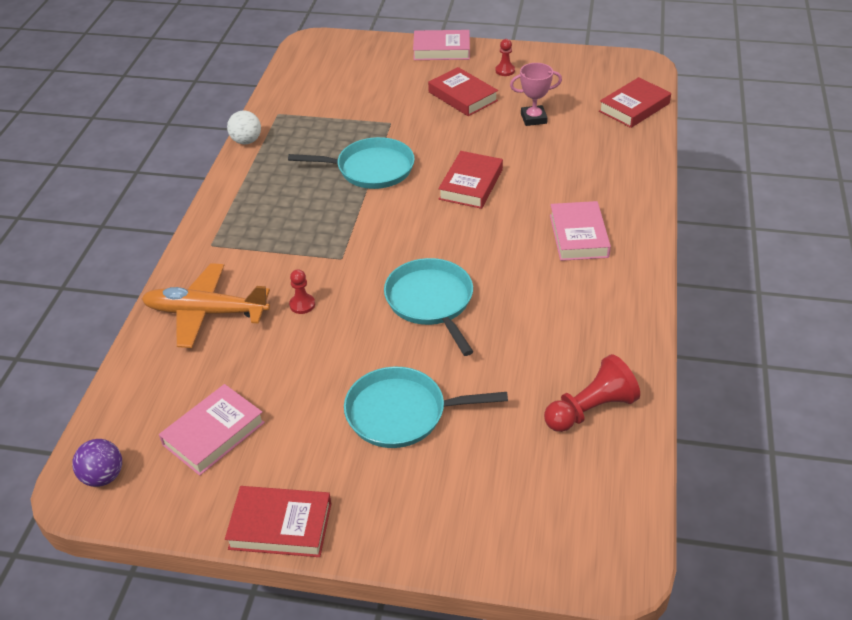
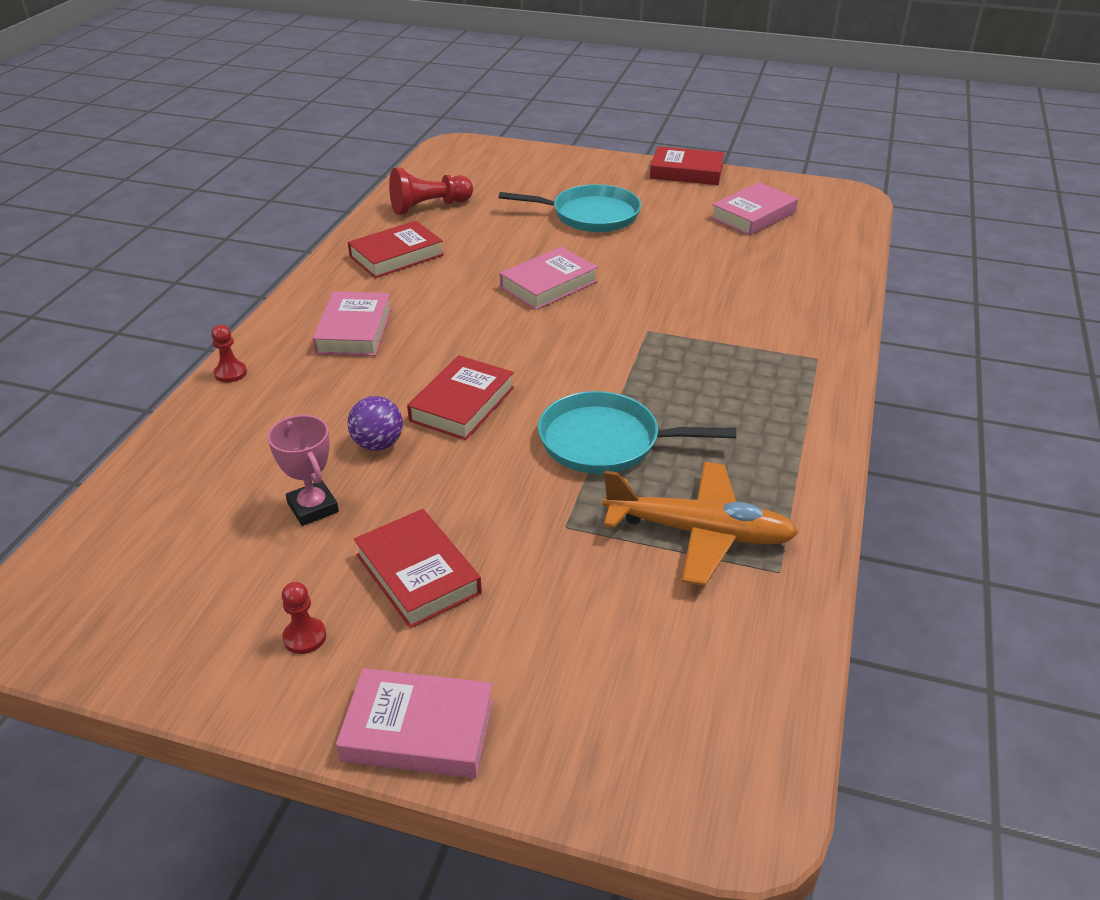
camera: 175 degrees left, 5 degrees down
purple ball [72,439,122,487] -> purple ball moved to [347,396,403,451]
orange plane [141,263,270,348] -> orange plane moved to [603,462,799,586]
white ball [227,110,261,145] -> none
red pawn [289,269,315,314] -> red pawn moved to [211,325,247,383]
turquoise pan [384,258,473,356] -> pink book [500,247,598,310]
pink trophy [510,63,562,126] -> pink trophy turned 60 degrees clockwise [268,415,339,526]
red book [599,77,671,128] -> red book moved to [348,221,444,278]

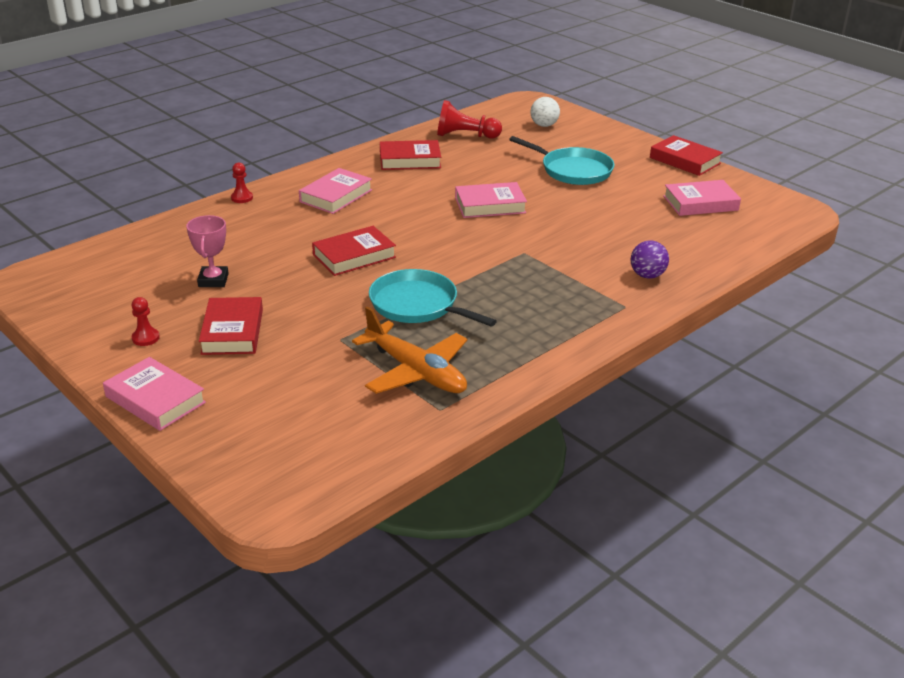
camera: 30 degrees right, 5 degrees down
purple ball [347,396,403,451] -> purple ball moved to [630,240,669,279]
none -> white ball [530,97,560,127]

